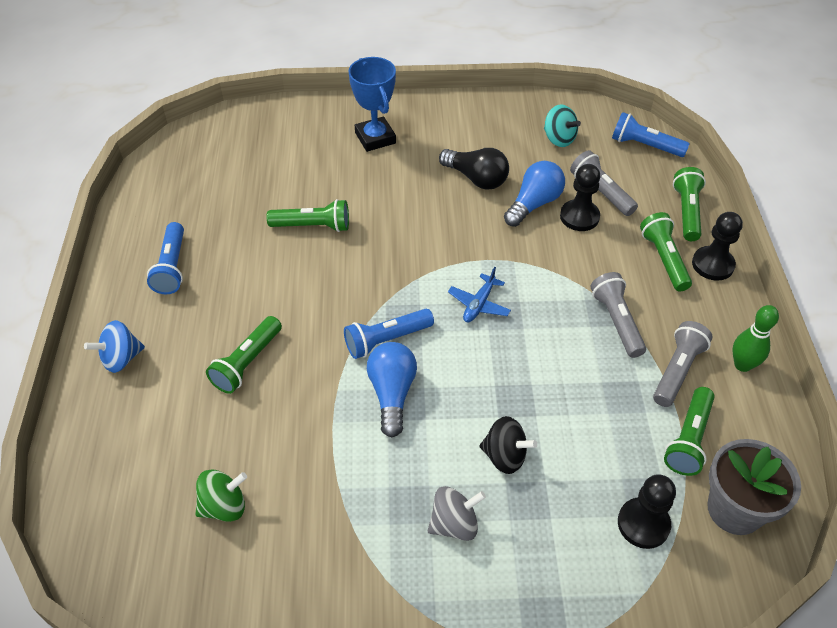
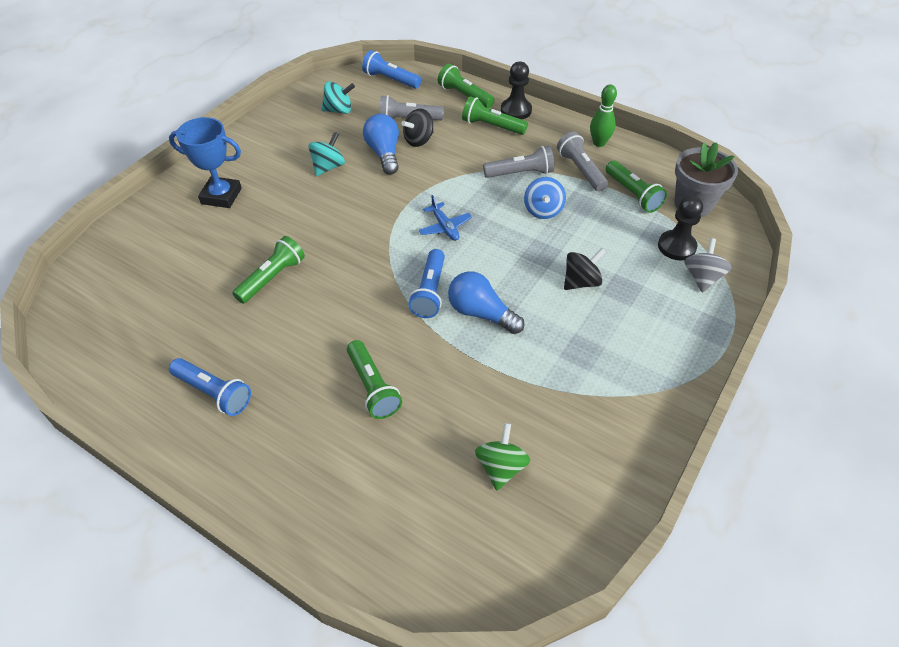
camera: 55 degrees left, 0 degrees up
blue spinning top [84,320,145,373] -> blue spinning top moved to [524,177,566,219]
grey spinning top [428,486,486,541] -> grey spinning top moved to [684,238,732,293]
black light bulb [439,148,509,190] -> turquoise spinning top [309,132,345,176]
black pawn [560,164,601,231] -> black spinning top [401,108,434,147]
grey flashlight [590,272,646,358] -> grey flashlight turned 150 degrees clockwise [483,146,554,178]
blue flashlight [612,112,690,157] -> blue flashlight turned 60 degrees clockwise [362,50,421,89]

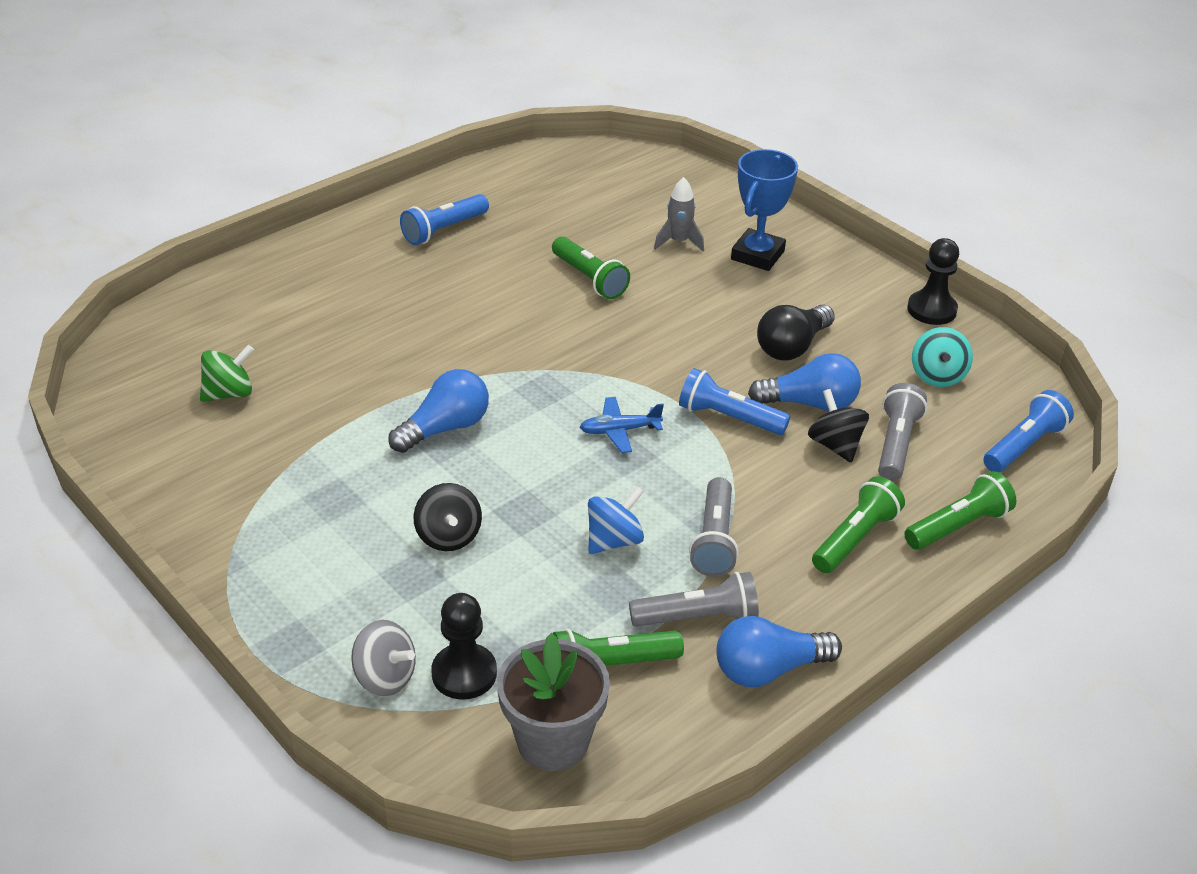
camera: 105 degrees right, 10 degrees down
turquoise spinning top [309,132,345,176] -> black light bulb [757,304,835,361]
green flashlight [347,340,402,419] -> none
blue flashlight [408,249,445,318] -> blue flashlight moved to [679,368,790,435]
green spinning top [475,423,530,491] -> green spinning top turned 60 degrees counterclockwise [200,345,254,402]
black pawn [501,61,532,119] -> black pawn moved to [907,238,959,325]
blue spinning top [524,177,566,219] -> blue spinning top turned 120 degrees clockwise [588,486,644,554]
green bowling pin [590,85,617,147] -> blue light bulb [716,616,842,687]
none -> grey rocket [654,177,704,251]

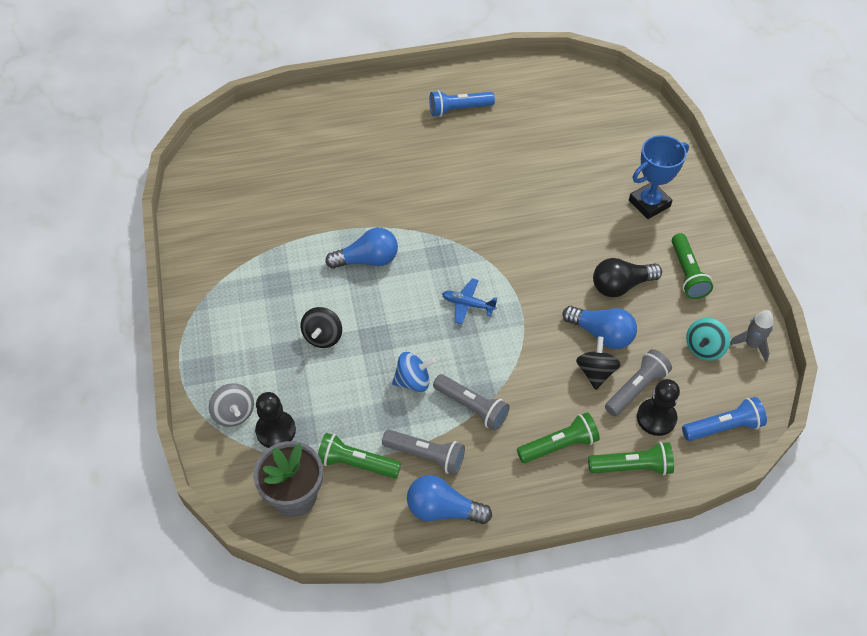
camera: 30 degrees right, 15 degrees up
green spinning top [200,345,254,402] -> none
green flashlight [552,236,630,299] -> green flashlight moved to [672,233,713,299]
grey rocket [654,177,704,251] -> grey rocket moved to [730,310,773,362]
blue flashlight [679,368,790,435] -> none
grey flashlight [689,477,739,577] -> grey flashlight turned 90 degrees counterclockwise [433,374,510,430]
black pawn [907,238,959,325] -> black pawn moved to [637,379,680,436]

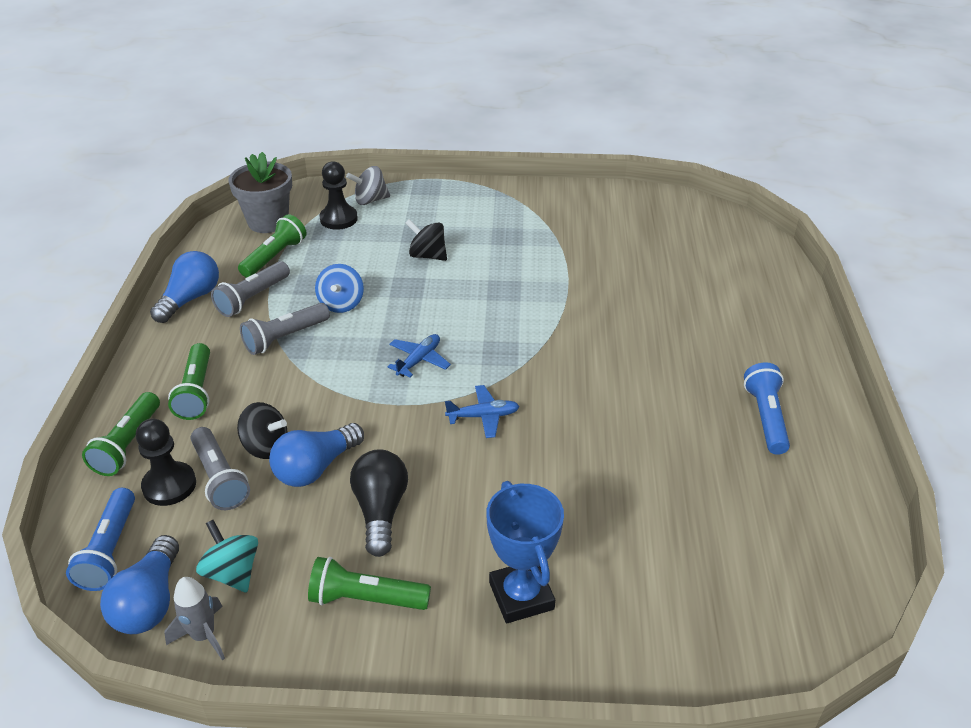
camera: 105 degrees right, 15 degrees down
blue light bulb [325,228,398,269] -> blue light bulb moved to [100,535,179,634]
none -> blue plane [445,385,519,438]

